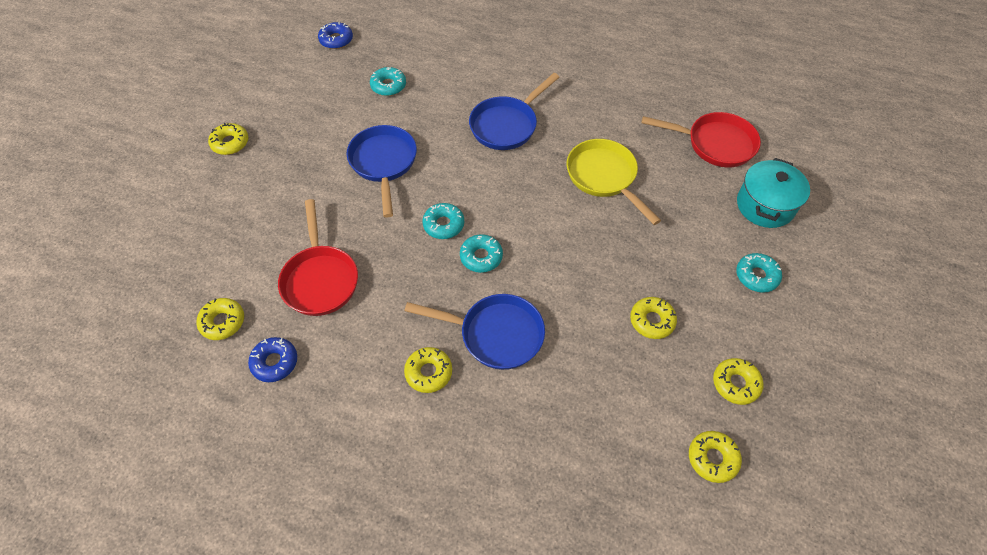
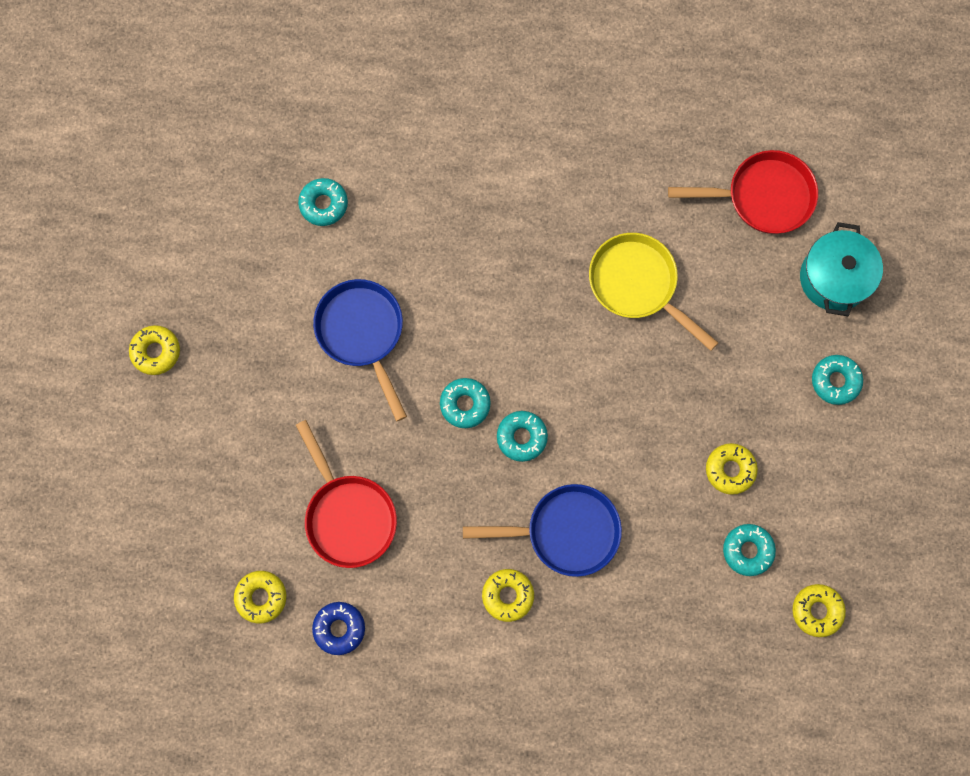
camera: 15 degrees left, 20 degrees up
blue donut [318,22,353,49] -> none
blue pan [469,73,559,150] -> none
yellow donut [713,358,764,405] -> none
none -> turquoise donut [723,524,776,576]

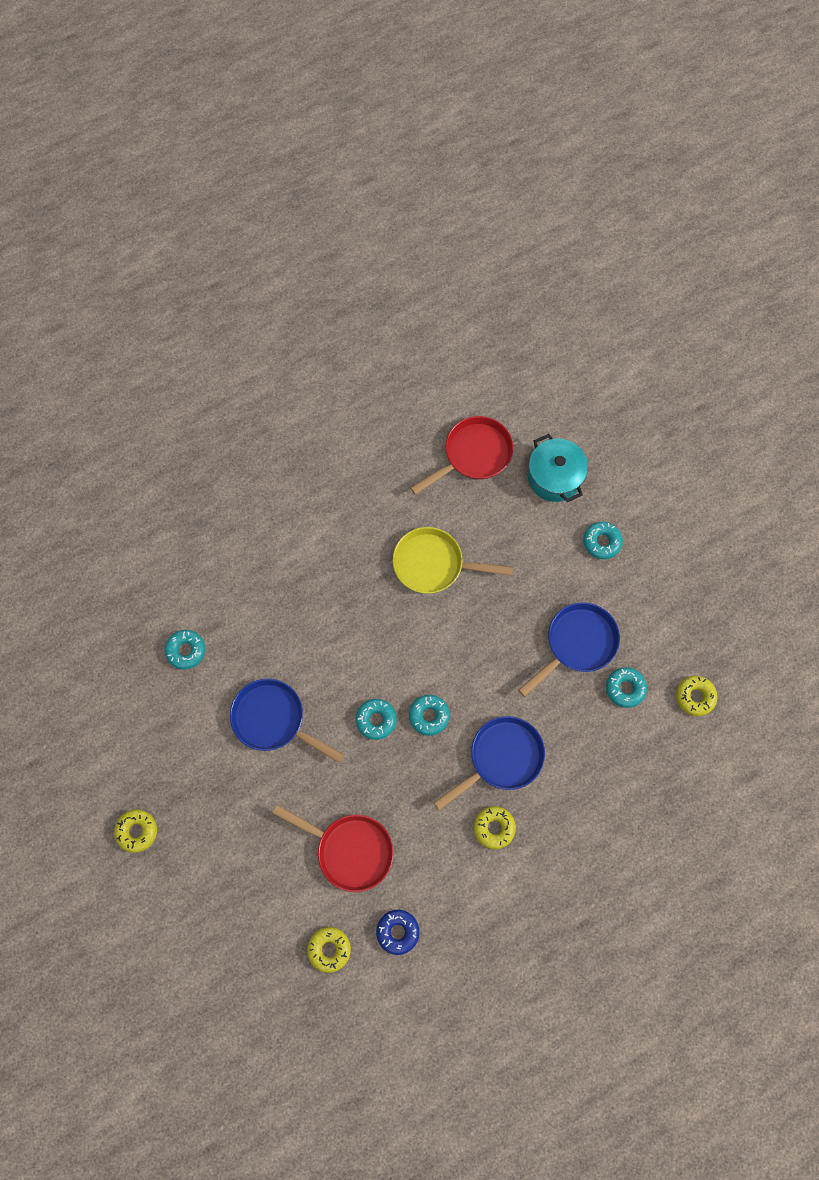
camera: 35 degrees left, 5 degrees down
yellow donut [706,443,758,495] -> blue pan [518,602,620,697]

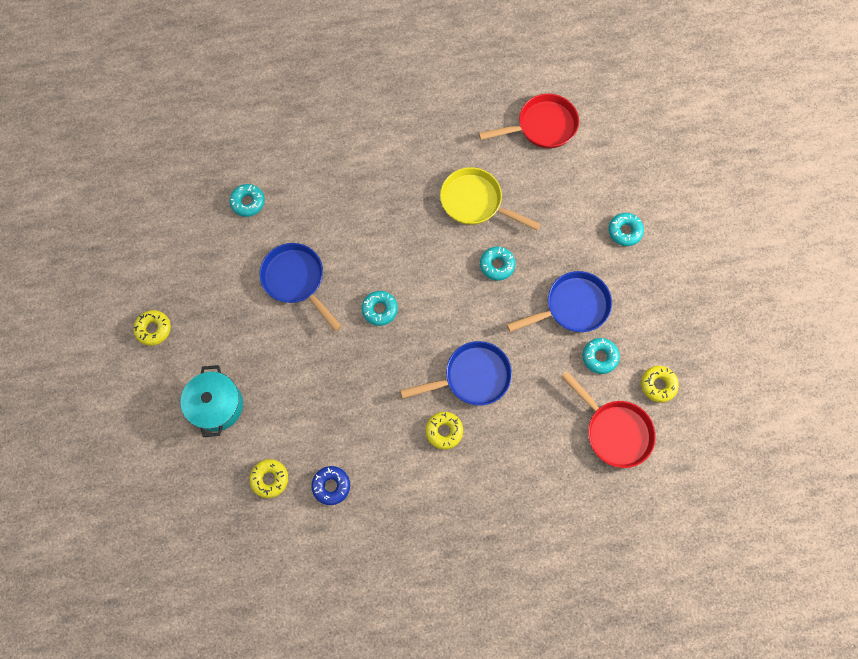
camera: 20 degrees right, 0 degrees up
red pan [272,805,394,892] -> red pan moved to [561,371,656,468]
turquoise donut [409,695,450,736] -> turquoise donut moved to [480,247,515,281]
turquoise pot [528,434,588,502] -> turquoise pot moved to [181,365,243,437]

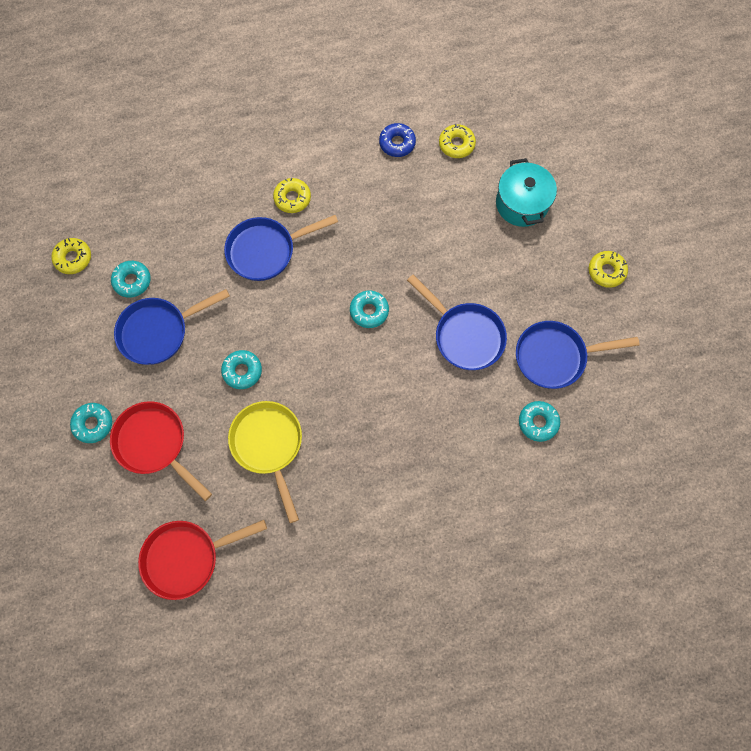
camera: 175 degrees right, 0 degrees up
yellow pan [440,167,541,230] -> yellow pan turned 135 degrees counterclockwise [228,401,302,523]
red pan [561,371,656,468] -> red pan moved to [110,401,212,501]
none -> blue pan [516,321,639,389]

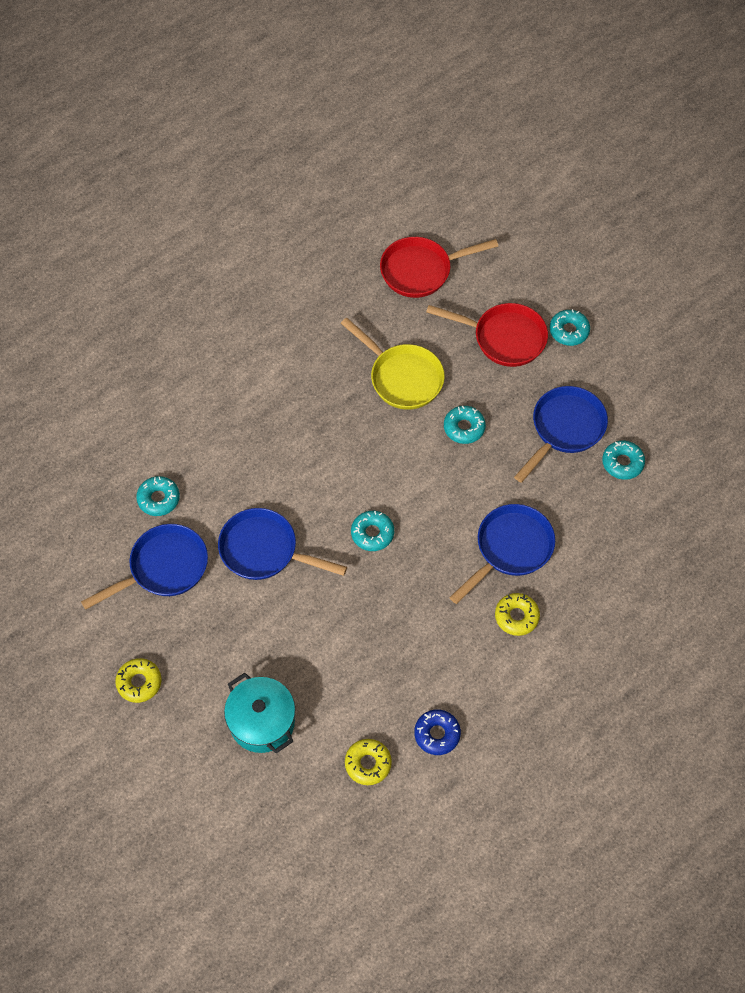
camera: 155 degrees right, 10 degrees down
yellow donut [51,238,91,274] -> none
red pan [138,520,267,600] -> red pan turned 150 degrees counterclockwise [380,237,498,298]

